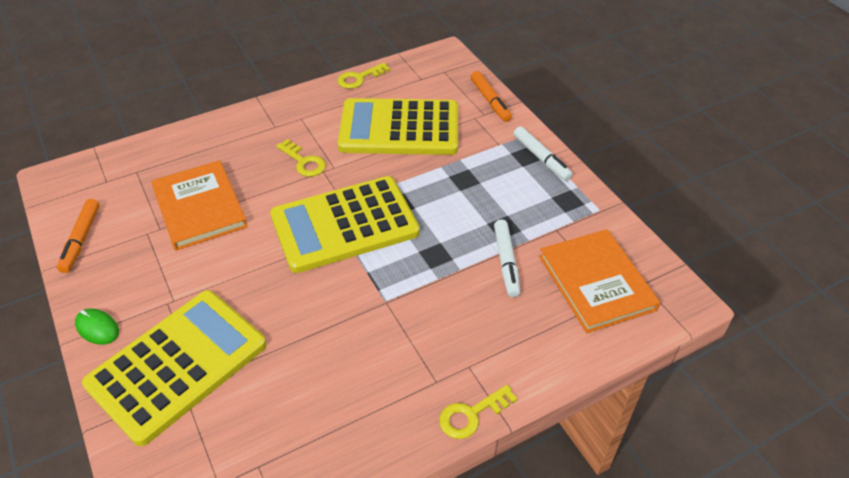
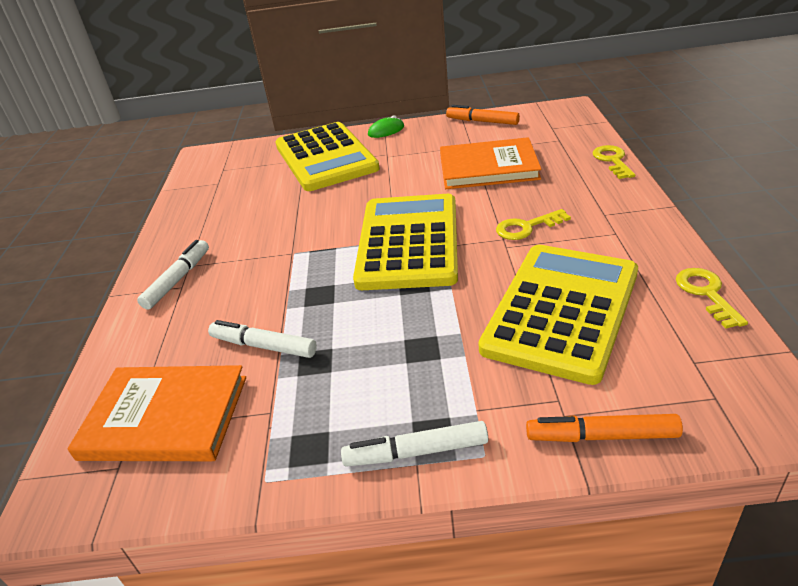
camera: 120 degrees right, 10 degrees down
yellow key [439,385,517,439] -> yellow key moved to [592,145,635,179]
none -> white marker [137,240,209,309]

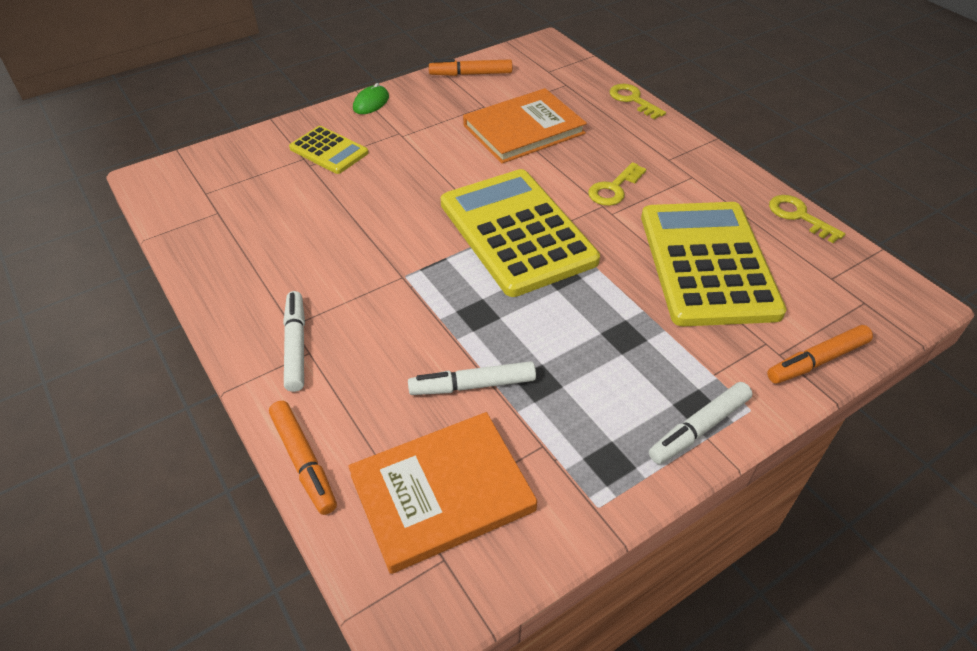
camera: 35 degrees left, 10 degrees up
yellow calculator [275,122,380,191] -> yellow calculator [289,126,368,174], size x0.50
none -> orange marker [269,401,337,515]

